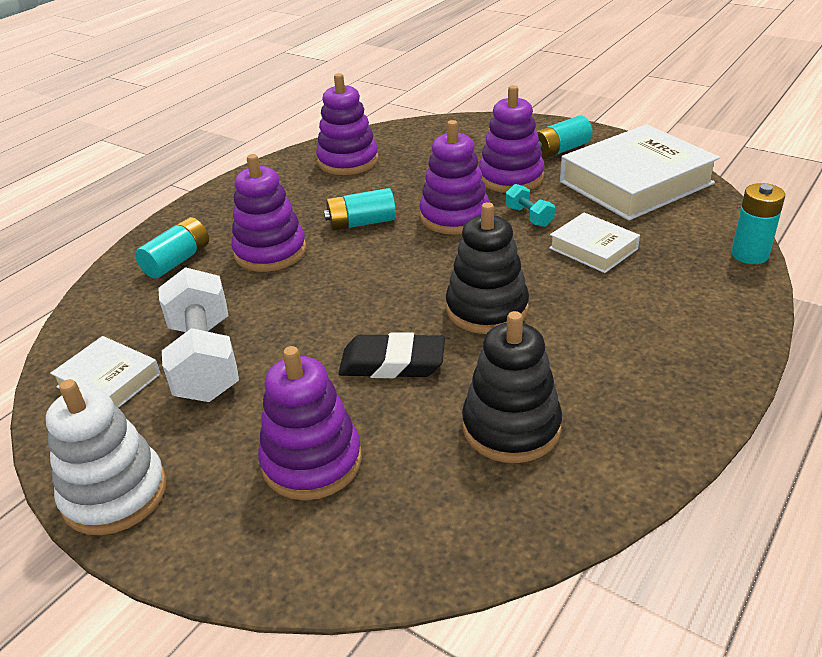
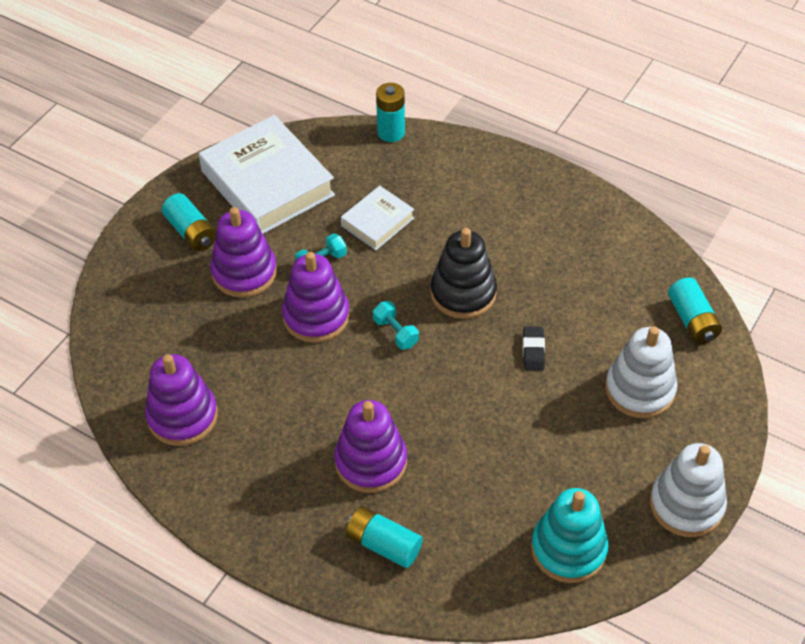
camera: 95 degrees left, 15 degrees up
white book [50,336,161,408] -> turquoise stacking toy [531,488,609,583]
white dumbbell [158,267,239,402] -> none
purple stacking toy [258,346,362,500] -> white stacking toy [605,326,677,418]
turquoise battery [324,188,396,231] -> turquoise battery moved to [668,277,722,344]
black eraser [339,332,445,378] -> black eraser [523,326,545,371], size x0.59
black stacking toy [462,311,562,463] -> none
none -> turquoise dumbbell [373,301,419,350]

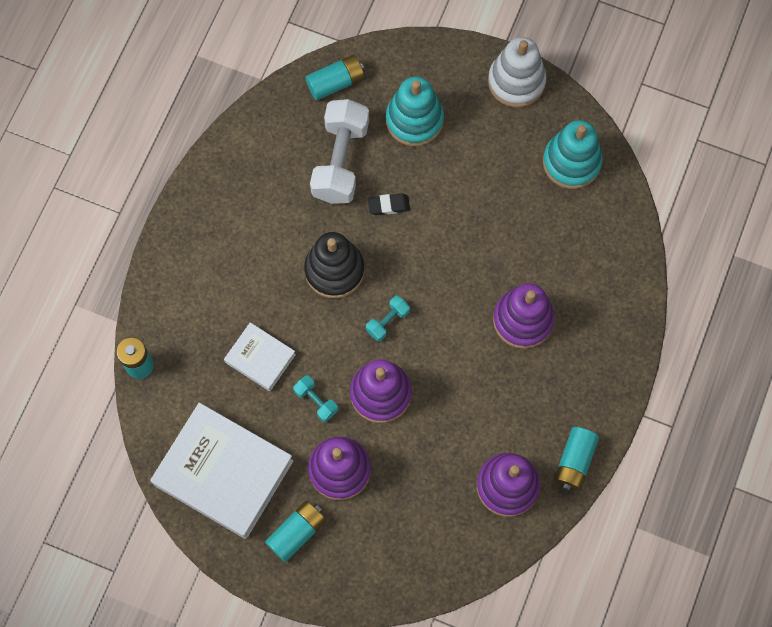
camera: 100 degrees left, 20 degrees up
white book [199,115,335,234] -> white book turned 75 degrees clockwise [150,403,293,539]
turquoise battery [346,506,423,568] -> turquoise battery moved to [554,427,599,491]
white stacking toy [605,326,677,418] -> turquoise stacking toy [386,77,444,146]
none -> white dumbbell [310,99,369,204]

